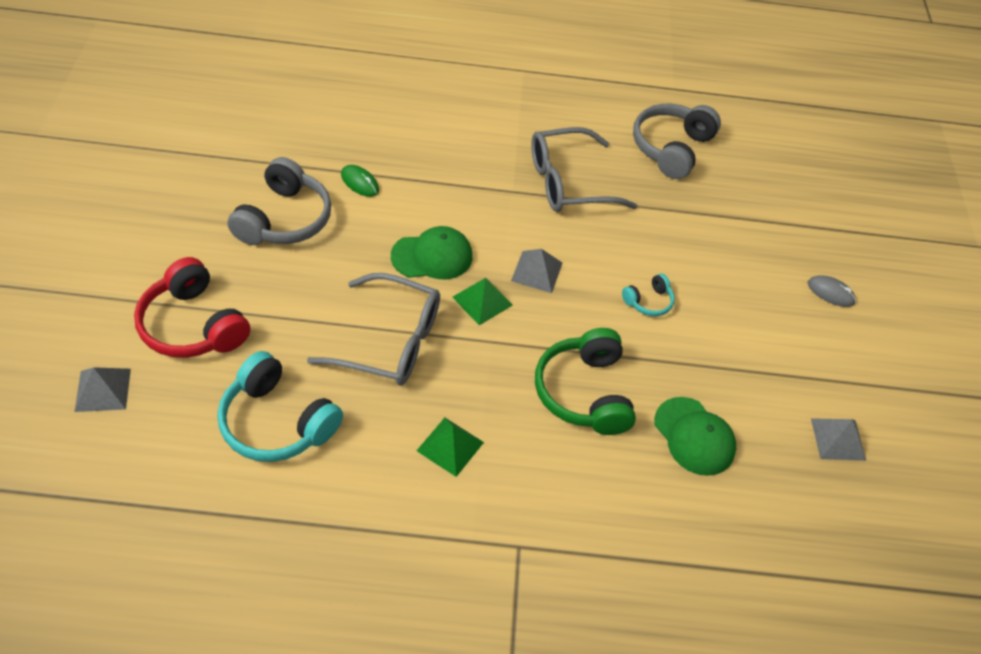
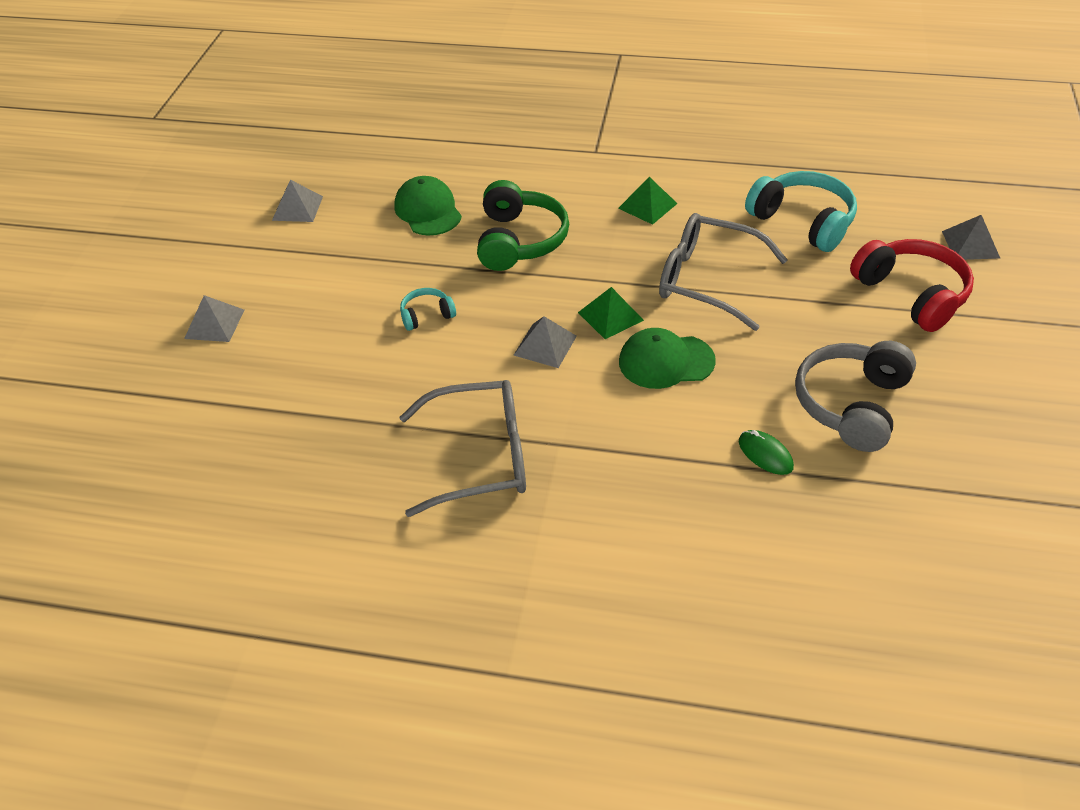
camera: 165 degrees left, 5 degrees down
grey headphones [633,104,721,179] -> none
grey mouse [808,275,856,307] -> grey pyramid [184,295,244,342]

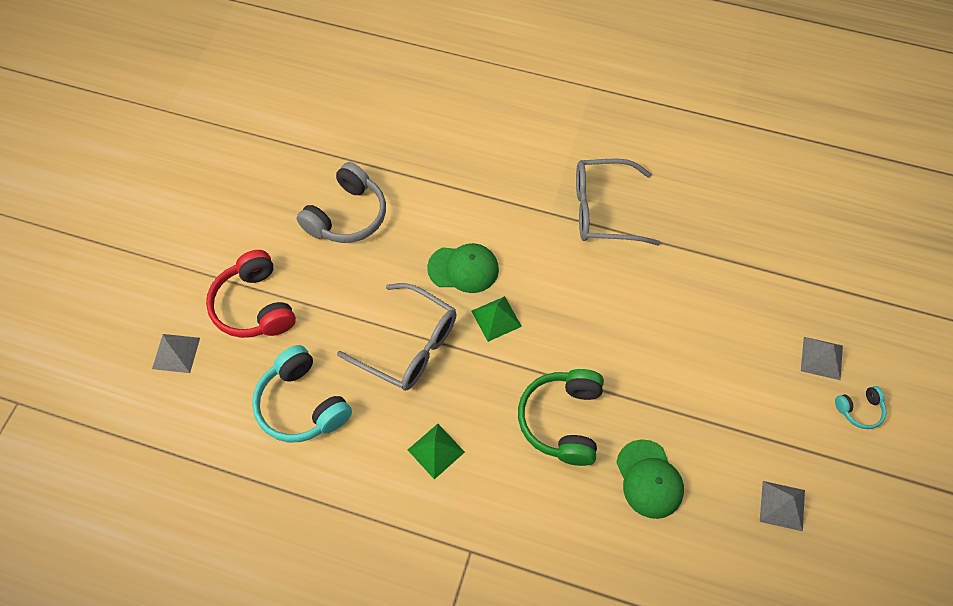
camera: 175 degrees left, 15 degrees up
turquoise headphones [400,288,456,331] -> turquoise headphones moved to [835,386,887,429]
grey pyramid [513,316,577,368] -> none
green mouse [739,430,794,475] -> none

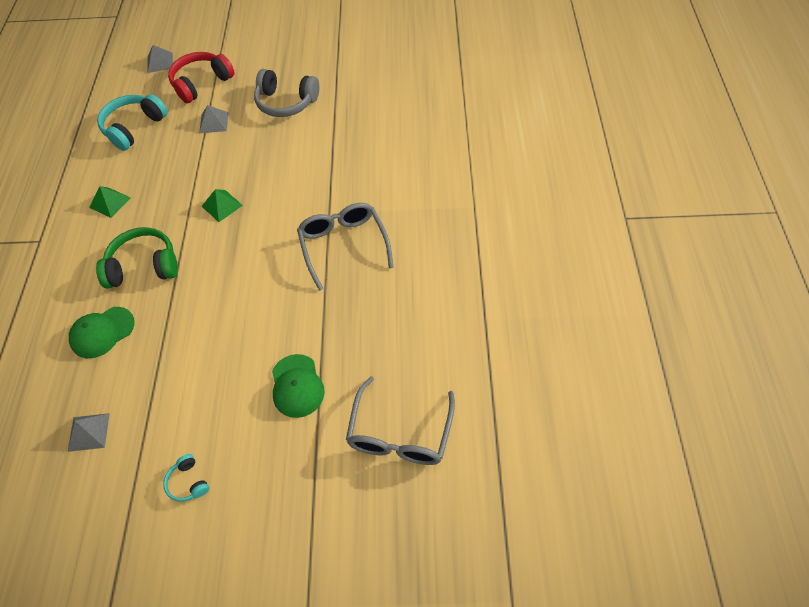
camera: 75 degrees right, 5 degrees down
grey glasses [337,283,457,391] -> grey glasses moved to [346,376,455,465]
green cap [427,243,499,293] -> green cap moved to [272,354,325,418]
grey pyramid [801,337,843,380] -> grey pyramid moved to [199,105,228,133]

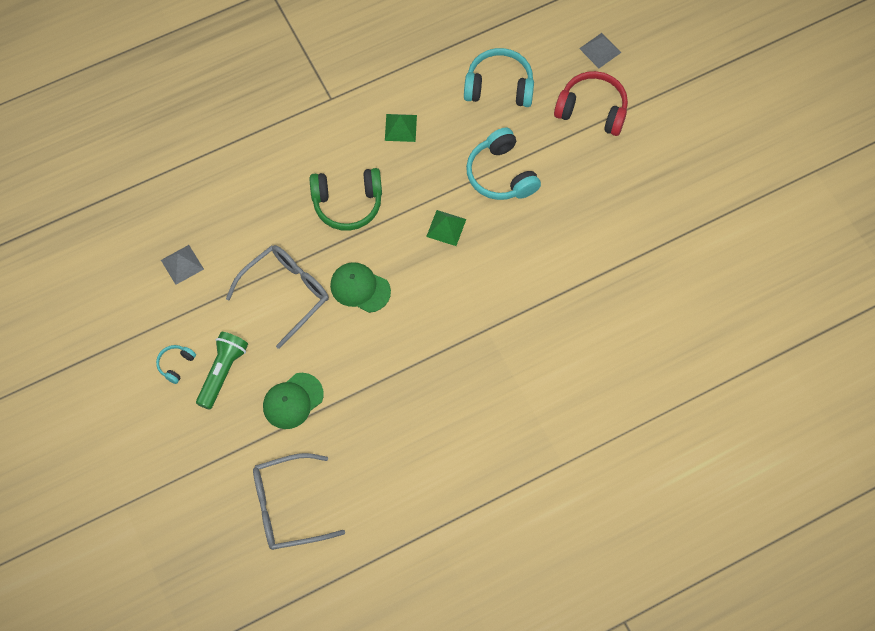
camera: 60 degrees right, 10 degrees up
green cap [69,307,135,358] -> green cap moved to [330,262,391,313]
green headphones [96,227,178,289] -> green headphones turned 120 degrees clockwise [310,168,382,231]
grey pyramid [199,105,228,133] -> none
grey headphones [254,69,319,117] -> none
grey glasses [297,203,394,291] -> grey glasses moved to [226,245,329,349]
none -> green flashlight [196,332,248,410]
none -> turquoise headphones [466,128,541,200]

